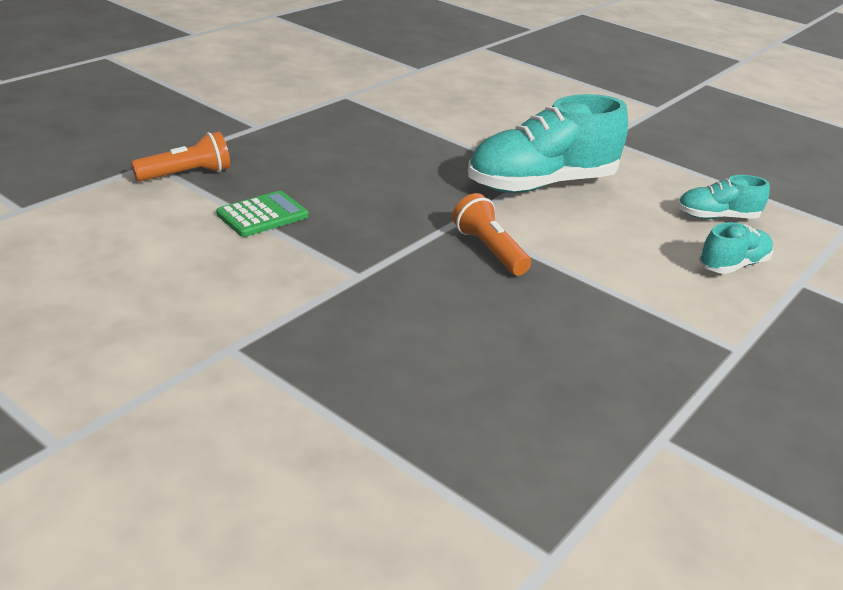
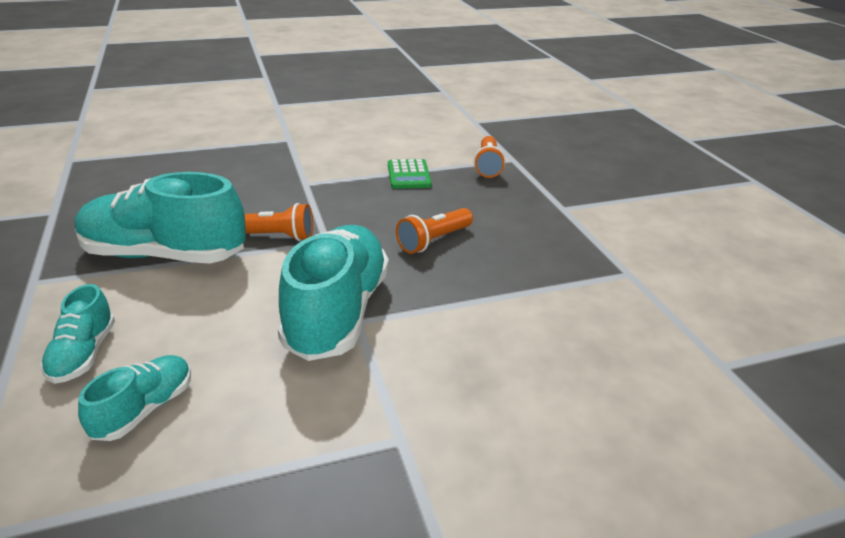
camera: 125 degrees right, 0 degrees up
none -> turquoise shoe [75,172,246,264]
none -> orange flashlight [396,208,473,254]

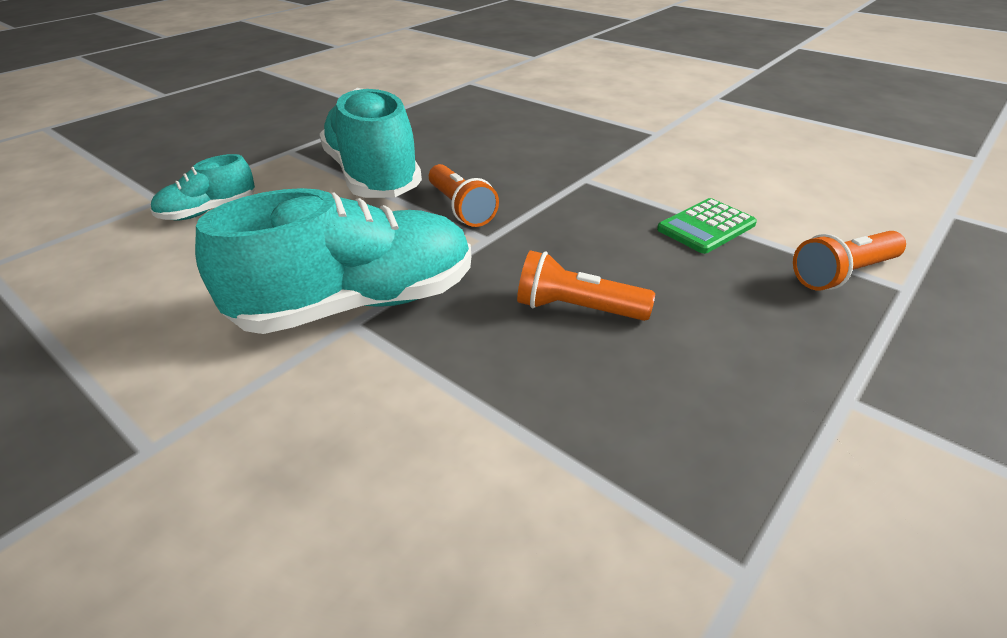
camera: 60 degrees right, 5 degrees up
turquoise shoe [78,355,191,441] -> none

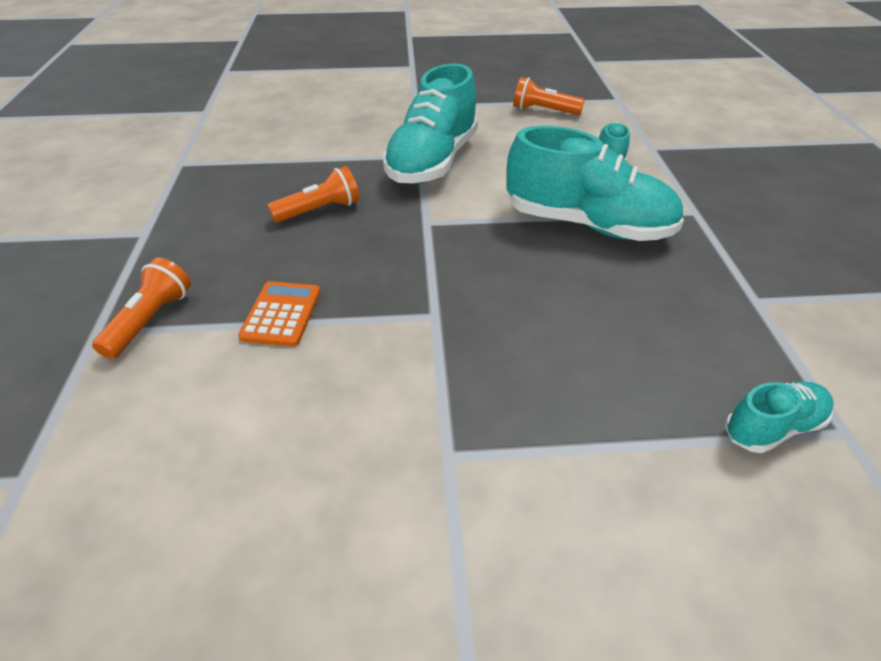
camera: 135 degrees right, 5 degrees up
orange flashlight [429,164,499,227] -> orange flashlight moved to [513,77,585,115]
green calculator [657,198,757,254] -> orange calculator [238,281,320,347]
none -> turquoise shoe [725,381,834,453]

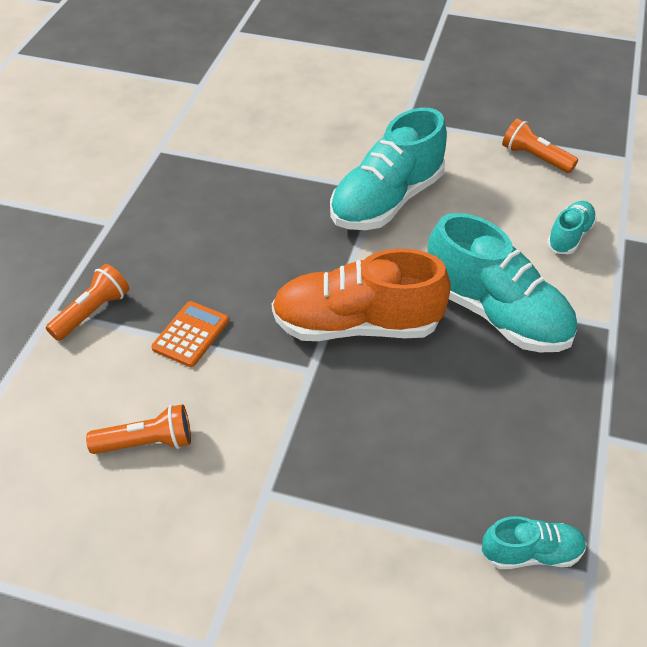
camera: 20 degrees right, 5 degrees up
orange flashlight [267,166,360,223] -> orange flashlight moved to [86,404,191,454]
none -> orange shoe [272,249,451,341]

